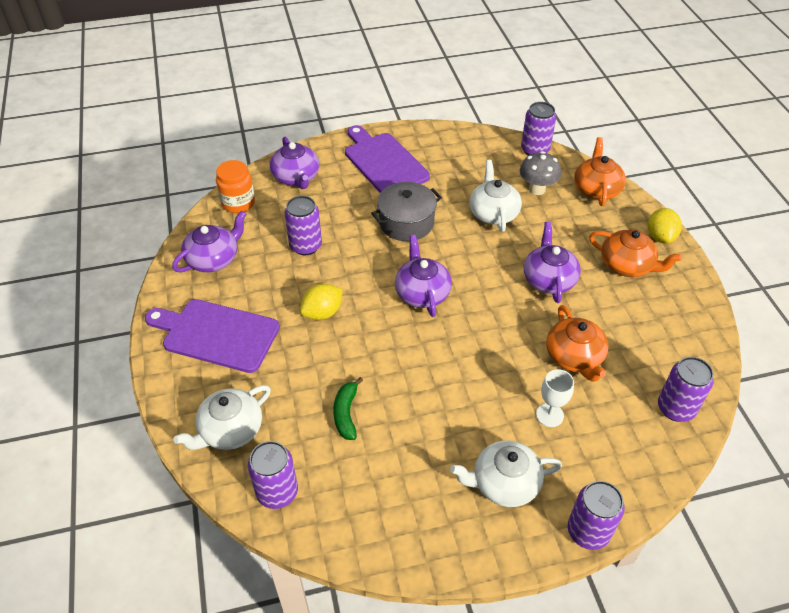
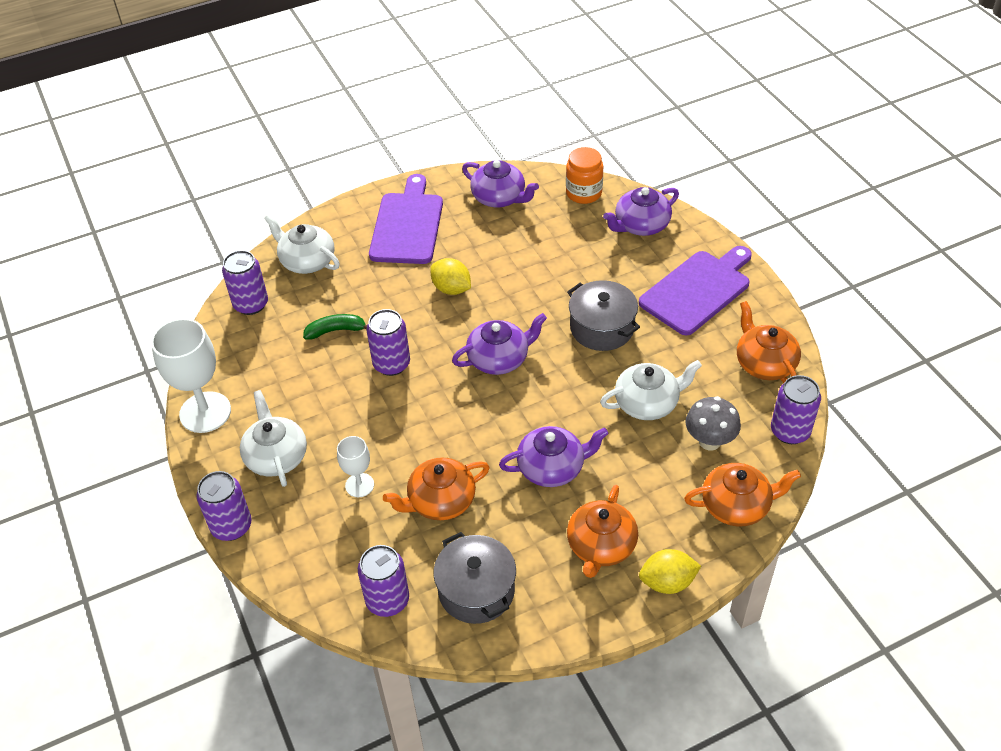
camera: 80 degrees right, 0 degrees up
purple can [285,196,322,255] -> purple can moved to [367,309,410,376]
none -> white goblet [151,318,231,433]
none -> grey pot [433,532,516,624]
none -> orange teapot [737,301,801,383]

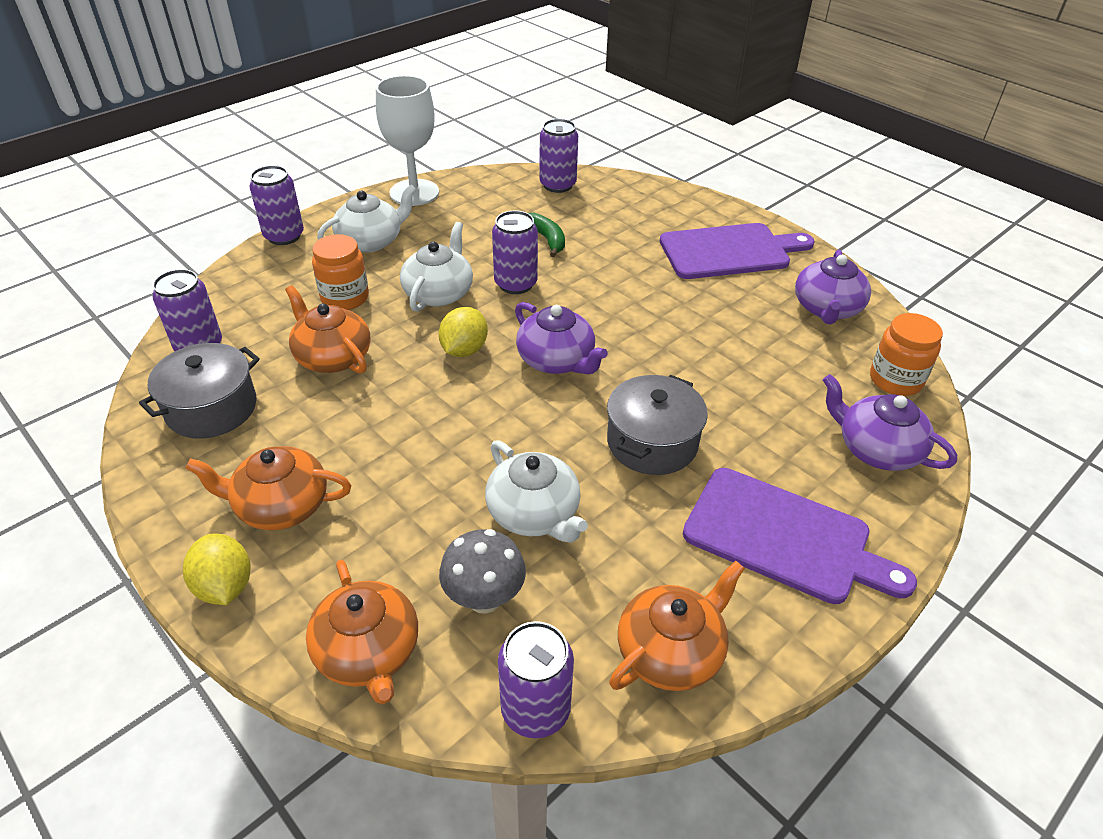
camera: 70 degrees right, 5 degrees down
white teapot [264,214,340,274] -> white teapot moved to [400,222,473,312]
white goblet [337,436,374,497] -> orange jar [312,234,369,310]
yellow lemon [430,258,471,295] -> yellow lemon moved to [439,307,488,357]
purple teapot [499,426,608,487] -> none

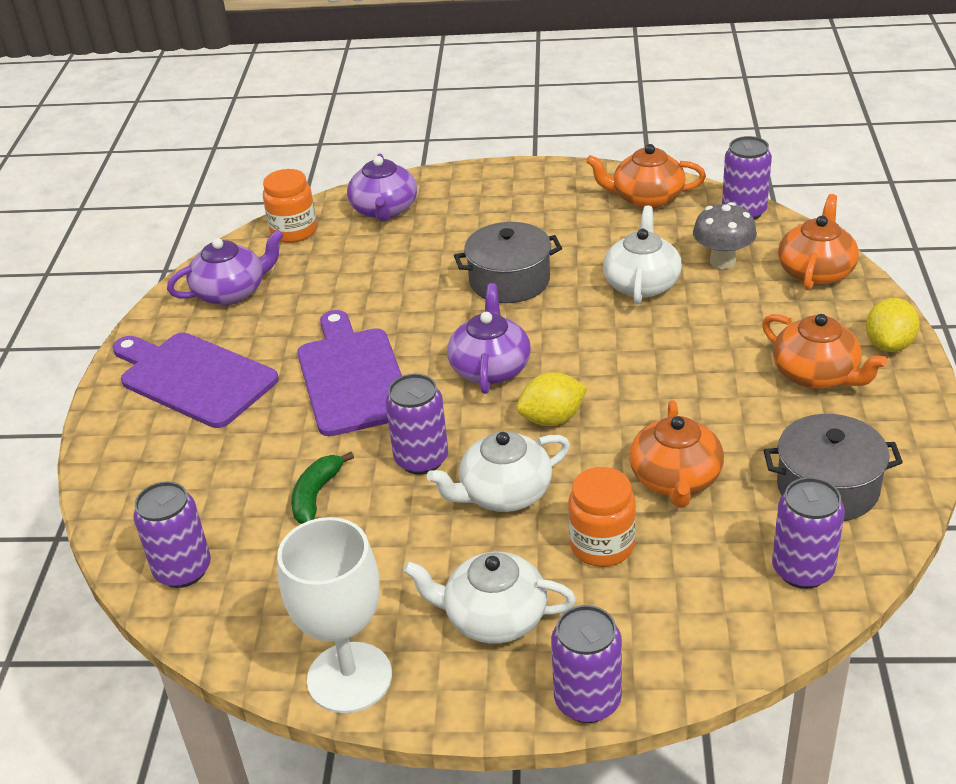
camera: 130 degrees left, 5 degrees down
purple cutting board [683,468,917,604] -> purple cutting board moved to [297,310,402,436]

